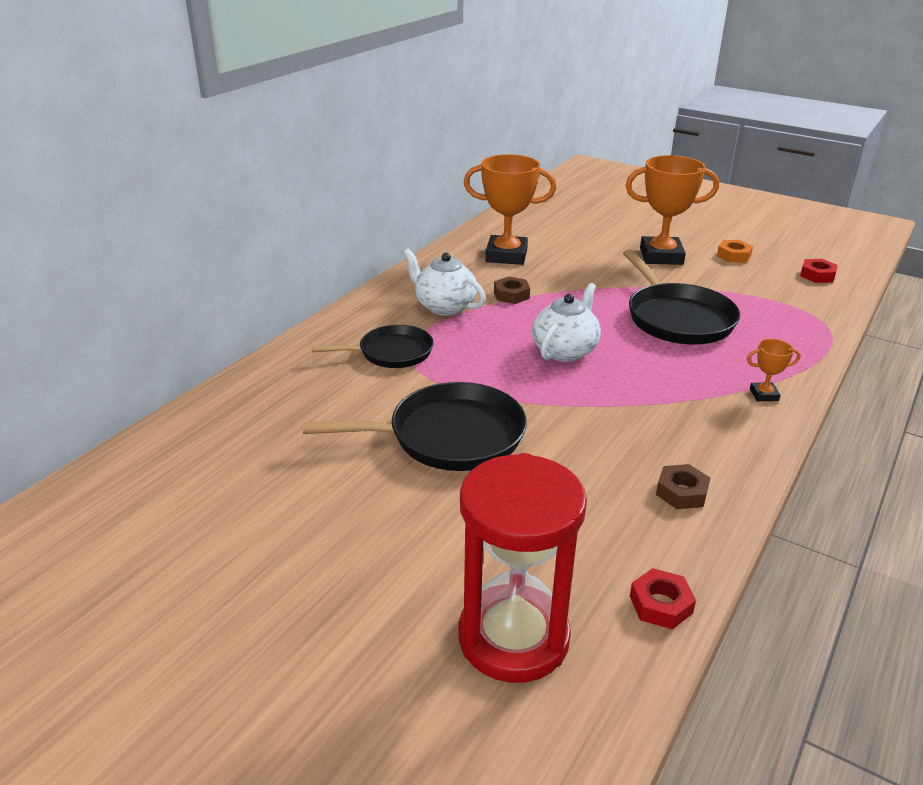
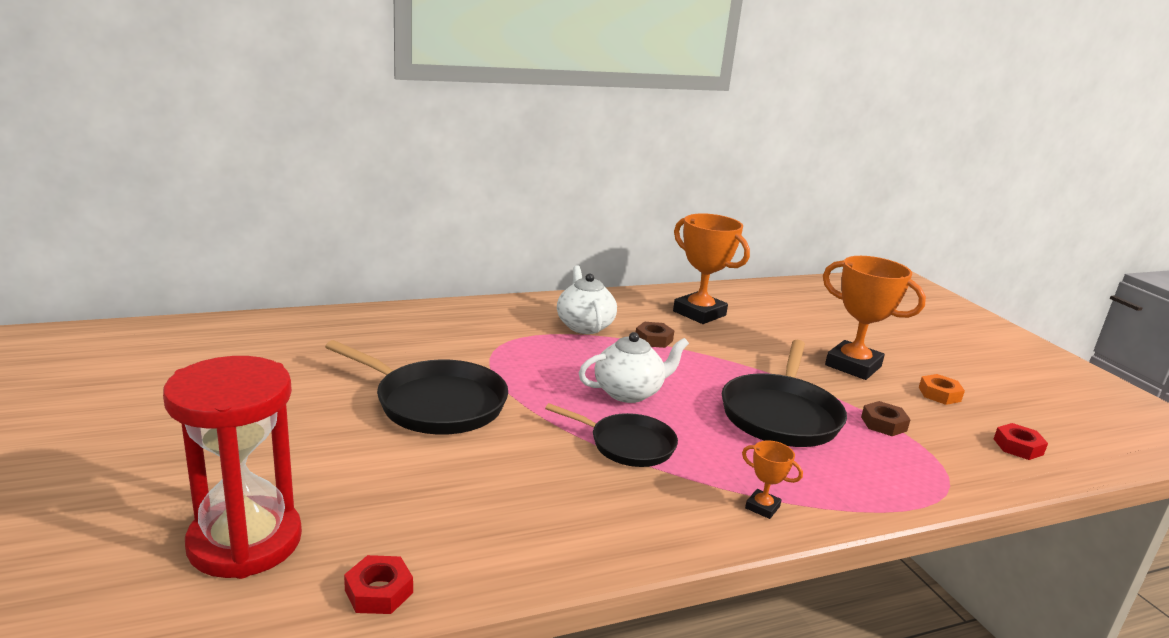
camera: 35 degrees right, 10 degrees down
black pan [312,325,433,368] -> black pan moved to [545,403,678,467]
brown nut [656,464,710,509] -> brown nut moved to [861,401,911,436]

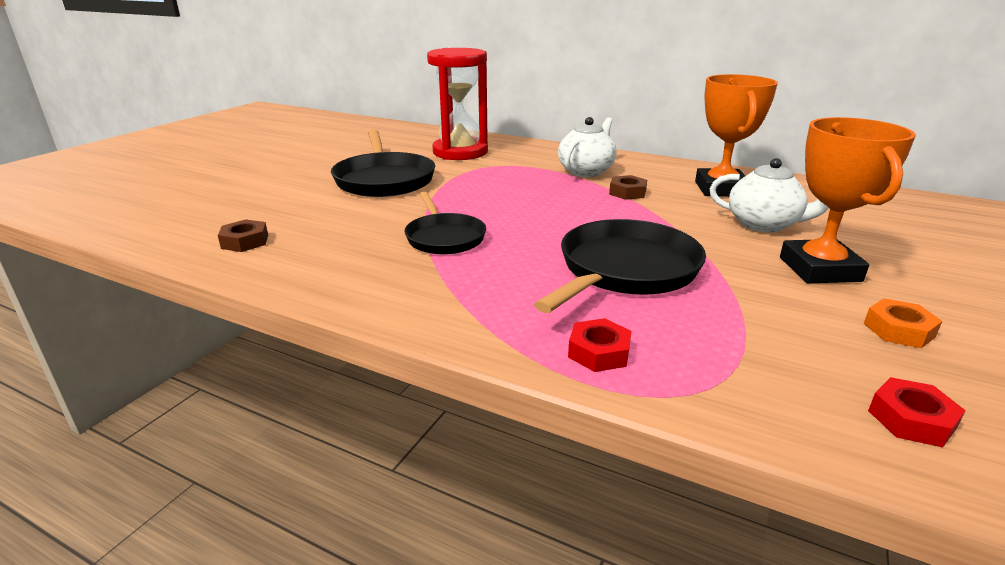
camera: 50 degrees right, 5 degrees up
red hourglass [163,356,302,579] -> red hourglass moved to [427,48,488,160]
red nut [344,555,413,614] -> red nut moved to [568,318,632,372]
white teapot [579,332,689,403] -> white teapot moved to [710,158,829,232]
black pan [722,340,847,447] -> black pan turned 150 degrees clockwise [534,219,706,313]
orange trophy [742,440,803,519] -> none
brown nut [861,401,911,436] -> brown nut moved to [218,219,268,252]

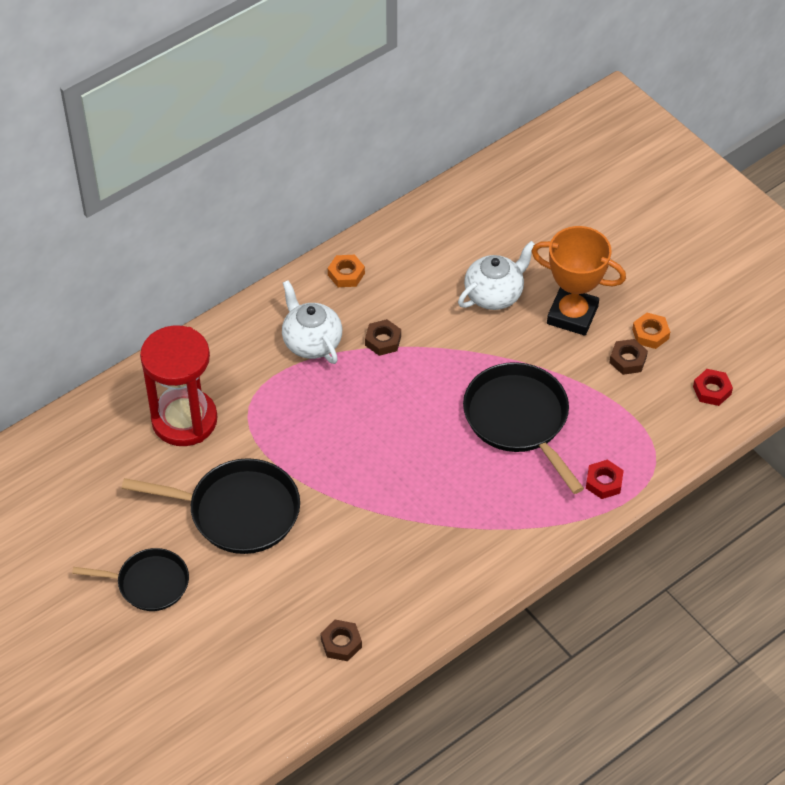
camera: 65 degrees left, 25 degrees up
black pan [404,192,486,254] -> black pan moved to [72,548,189,611]
orange trophy [695,74,778,197] -> none
none -> orange nut [328,255,365,287]
none -> brown nut [609,339,648,375]

